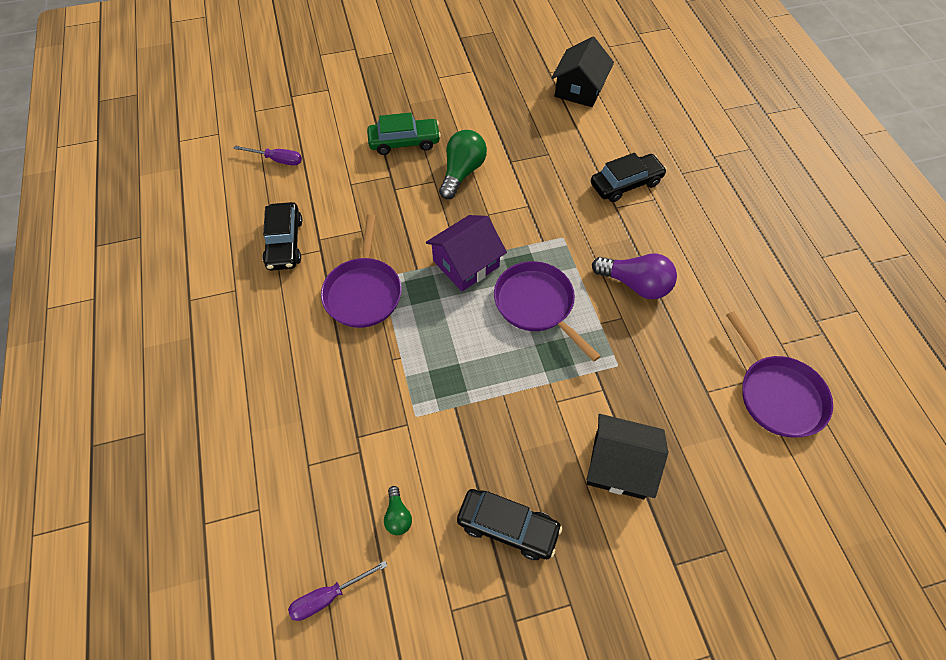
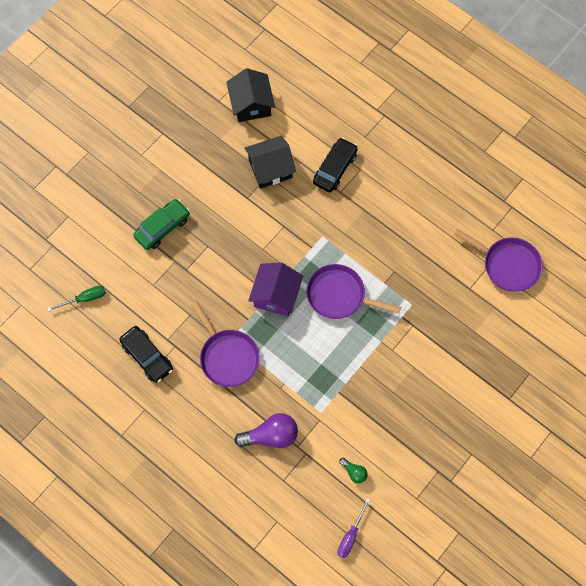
camera: 35 degrees left, 10 degrees up
purple screwdriver [233,145,302,166] -> green screwdriver [48,286,106,311]
green light bulb [439,130,487,199] -> none
black car [457,489,563,560] -> none
black house [587,414,668,499] -> black house moved to [244,136,296,189]
purple light bulb [592,253,677,299] -> purple light bulb moved to [234,413,298,448]

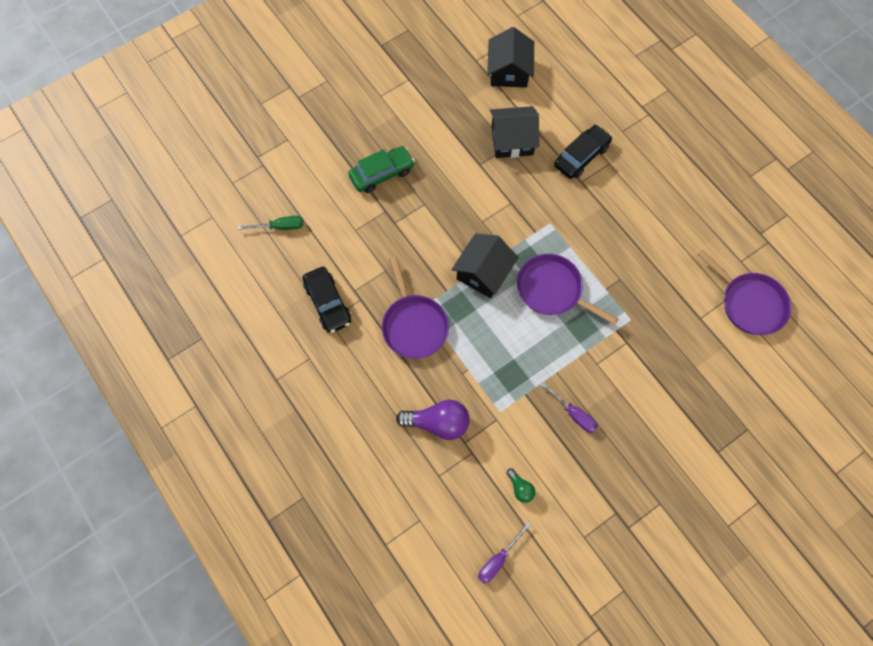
camera: 15 degrees right, 0 degrees up
purple house [248,262,303,316] -> black house [451,233,519,298]
none -> purple screwdriver [540,382,598,433]

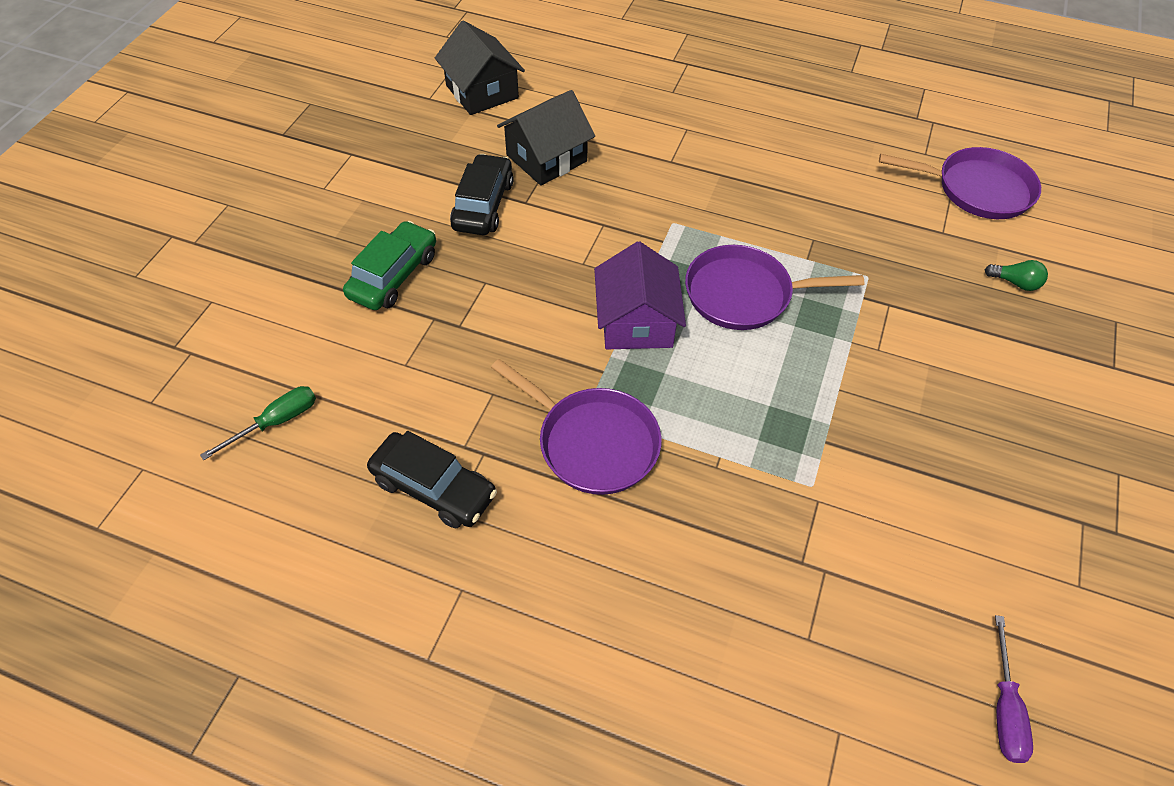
camera: 35 degrees left, 15 degrees down
purple light bulb [396,400,470,440] -> none
black house [451,233,519,298] -> purple house [594,241,686,349]
green light bulb [507,469,535,503] -> green light bulb moved to [985,260,1048,291]
purple screwdriver [540,382,598,433] -> none
black car [554,125,612,179] -> black car moved to [450,154,514,235]

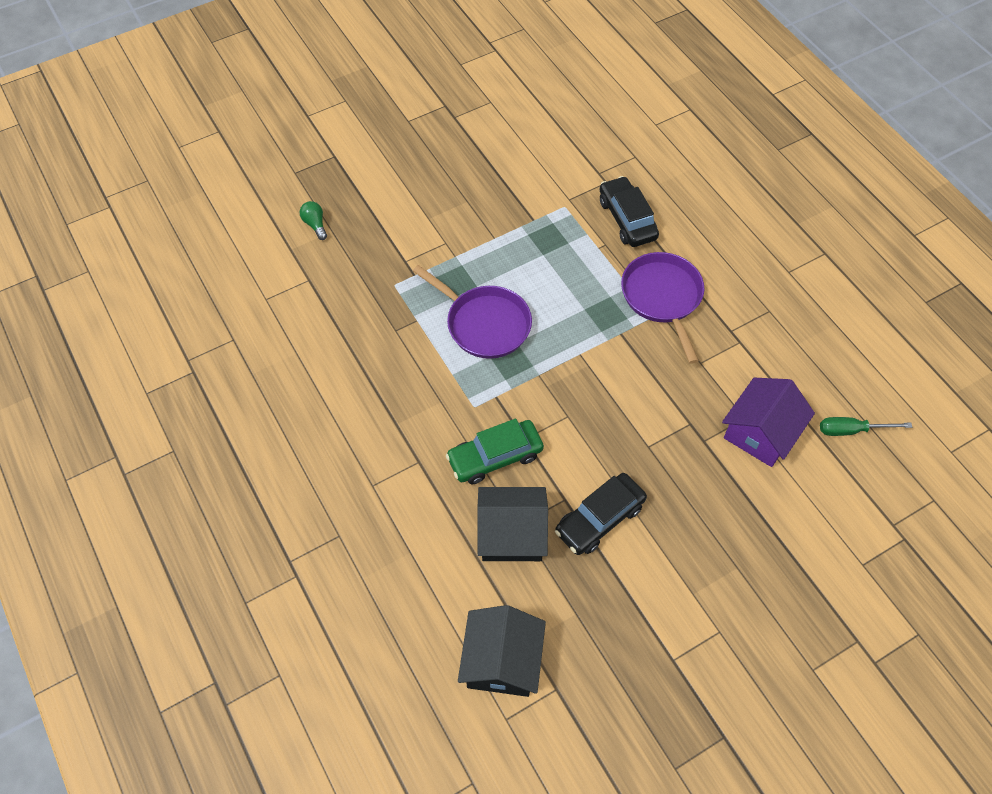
camera: 140 degrees left, 5 degrees up
green car [343,221,436,310] -> green car moved to [446,419,544,484]
black car [367,431,497,528] -> black car moved to [600,176,659,247]
purple house [594,241,686,349] -> purple house moved to [722,378,815,467]
purple pan [879,147,1041,219] -> none
purple screwdriver [995,615,1033,763] -> none

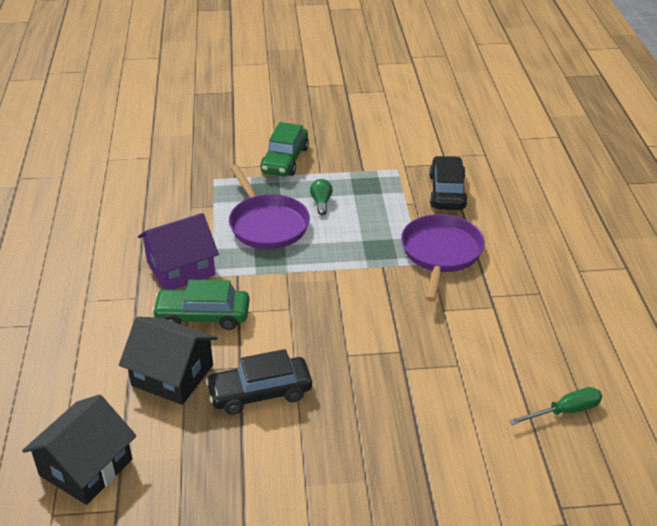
camera: 25 degrees right, 20 degrees down
green light bulb [300,201,327,240] -> green light bulb moved to [310,179,333,215]
purple house [722,378,815,467] -> purple house moved to [138,213,219,290]
green screwdriver [820,417,912,436] -> green screwdriver turned 135 degrees clockwise [509,387,602,425]
none -> green car [260,122,309,176]

